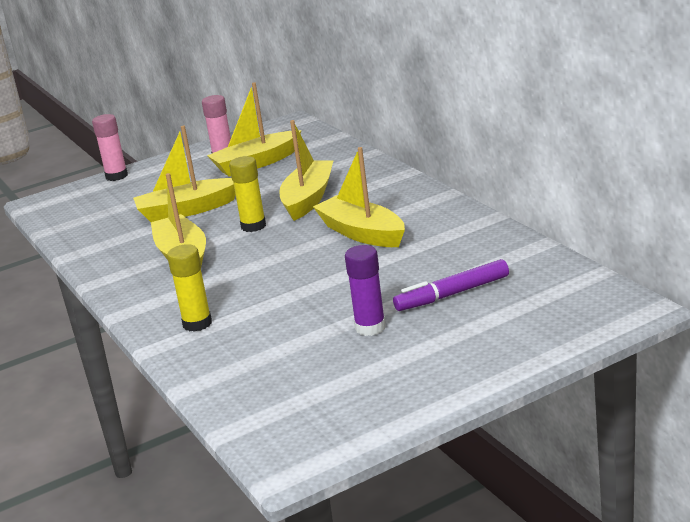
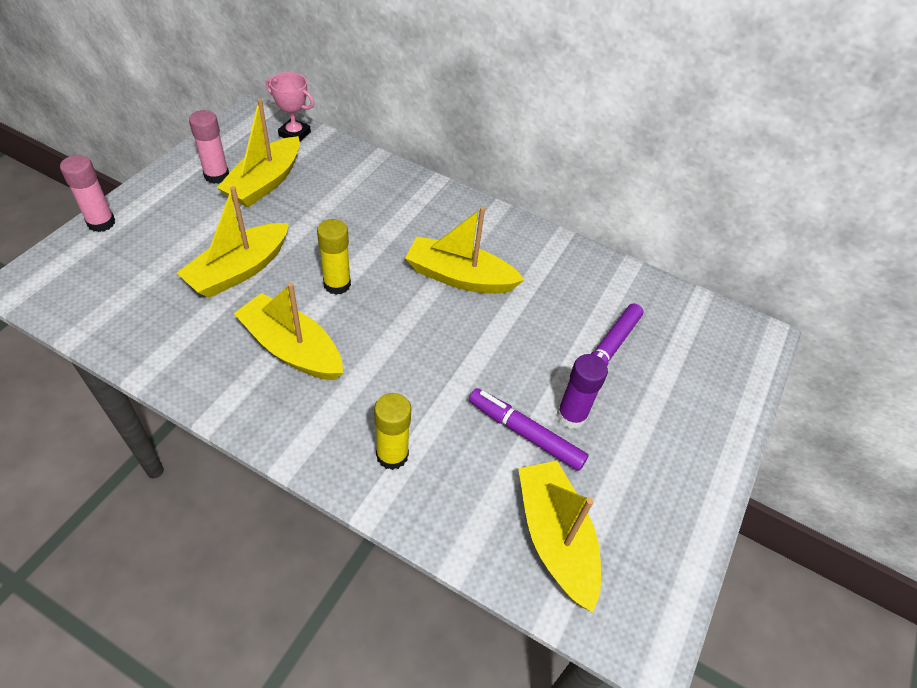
camera: 40 degrees left, 25 degrees up
yellow boat [279,120,334,221] -> yellow boat moved to [518,460,601,613]
none -> pink trophy [266,72,314,141]
none -> purple marker [469,388,588,471]

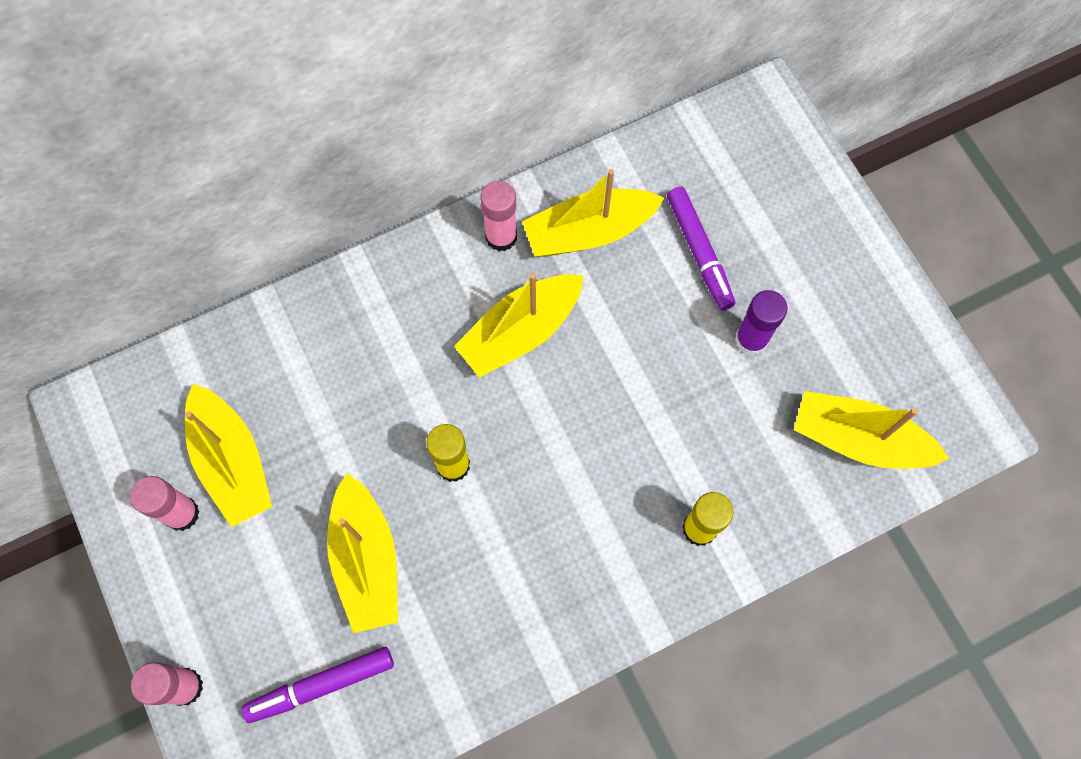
camera: 50 degrees left, 20 degrees up
yellow boat [233,282,343,380] -> yellow boat moved to [522,169,664,257]
pink trophy [266,72,314,141] -> none
purple marker [469,388,588,471] -> purple marker moved to [242,647,394,723]
none -> pink glue stick [480,181,517,252]

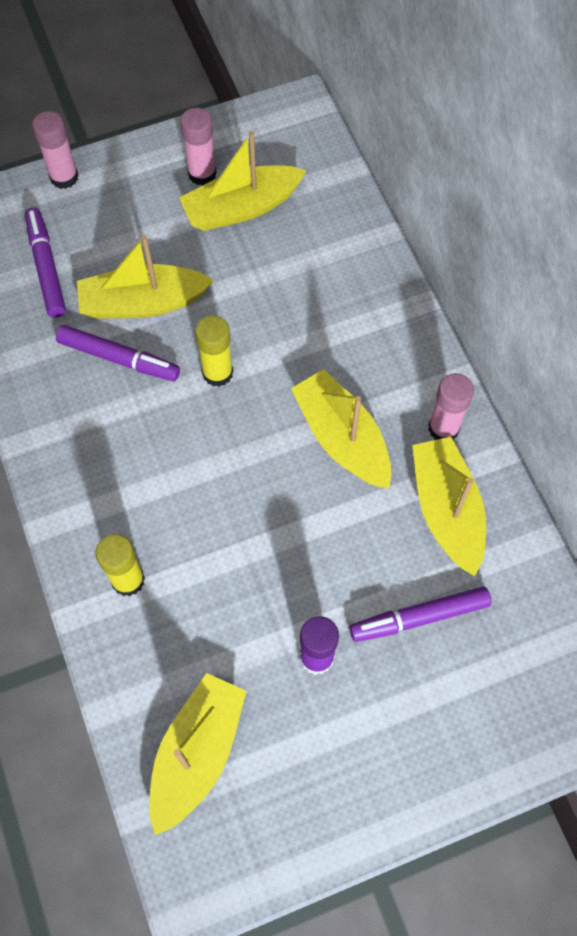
camera: 95 degrees right, 5 degrees down
none -> purple marker [56,325,180,381]

